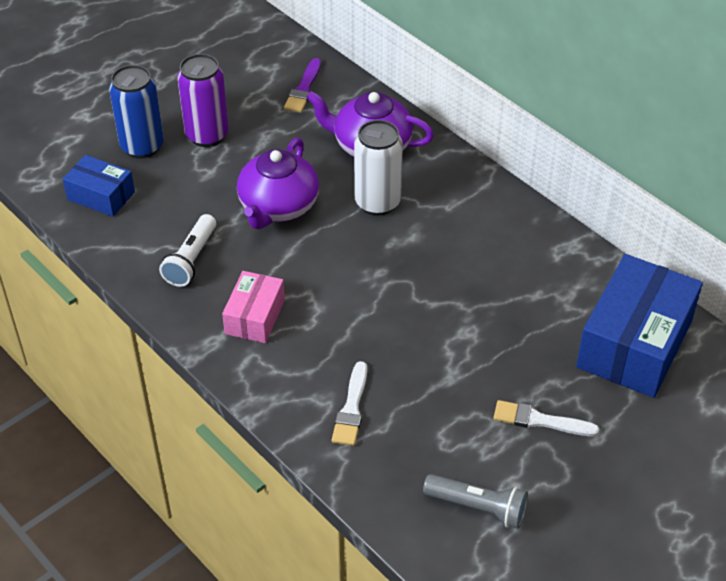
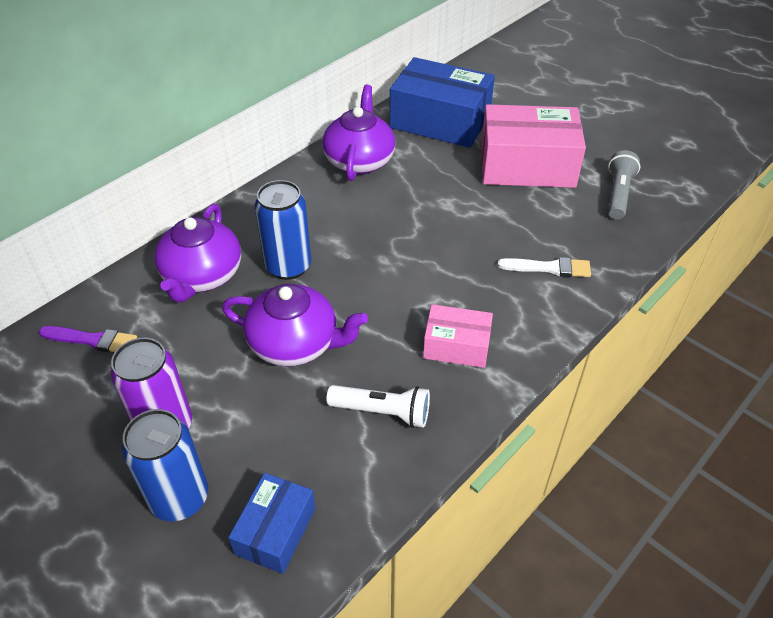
camera: 95 degrees left, 0 degrees up
white can [354,120,403,216] -> blue can [255,180,311,280]
white brush [493,400,599,436] -> pink box [481,104,586,188]
none -> purple teapot [322,85,395,181]

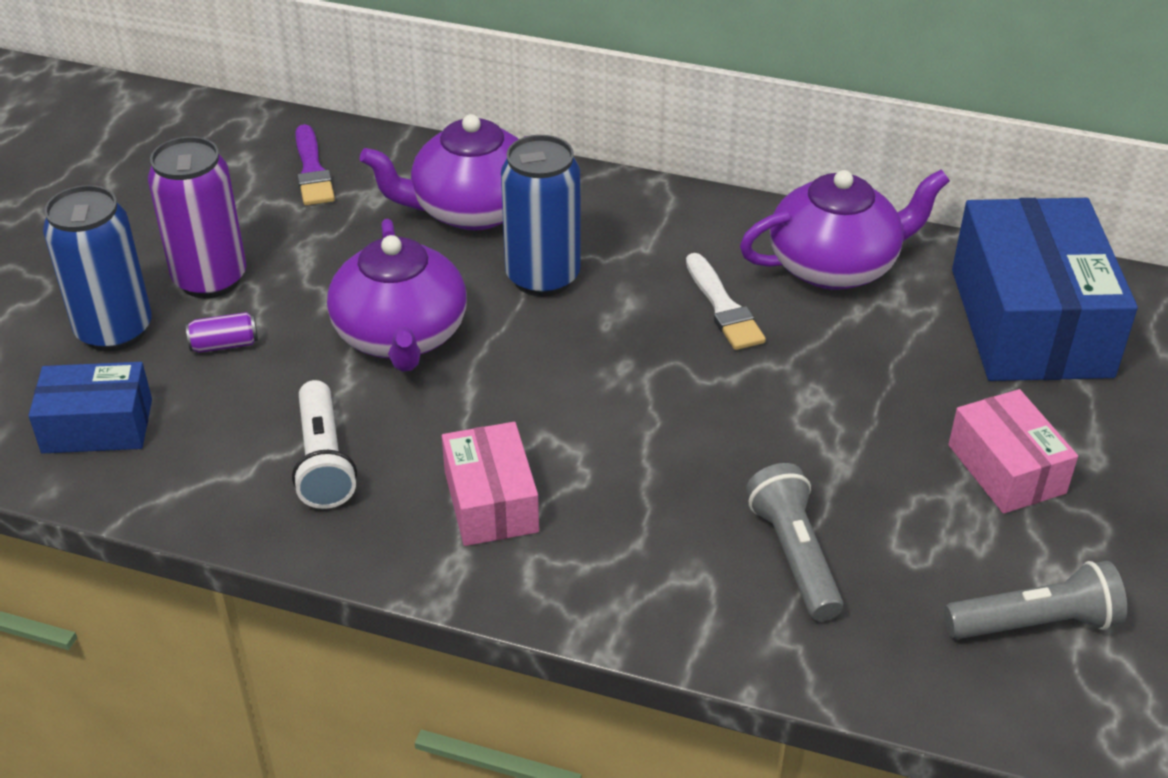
camera: 65 degrees right, 5 degrees down
pink box [481,104,586,188] -> pink box [948,389,1078,514], size x0.54
white brush [498,257,591,277] -> white brush moved to [686,253,766,350]
none -> purple can [186,312,258,353]
none -> grey flashlight [746,463,843,621]

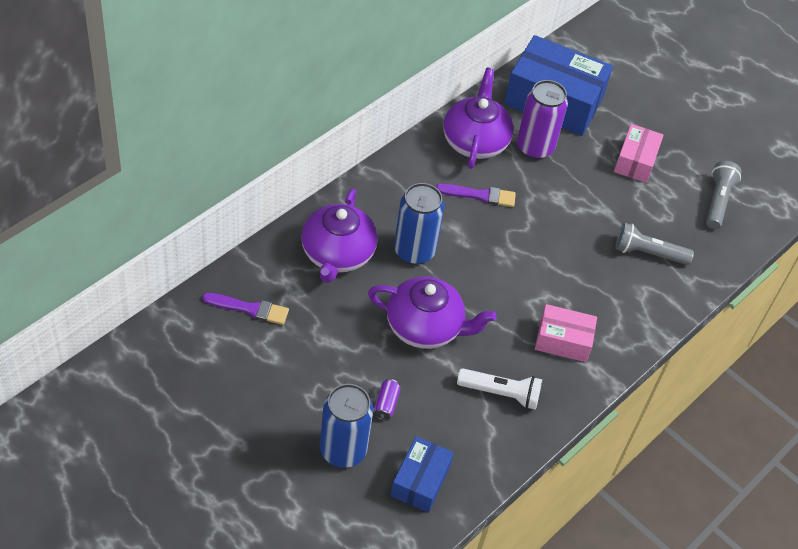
camera: 70 degrees left, 10 degrees up
purple can [148,136,246,298] -> purple can moved to [517,80,568,160]
white brush [686,253,766,350] -> purple brush [436,184,516,207]
pink box [948,389,1078,514] -> pink box turned 75 degrees counterclockwise [614,124,664,183]

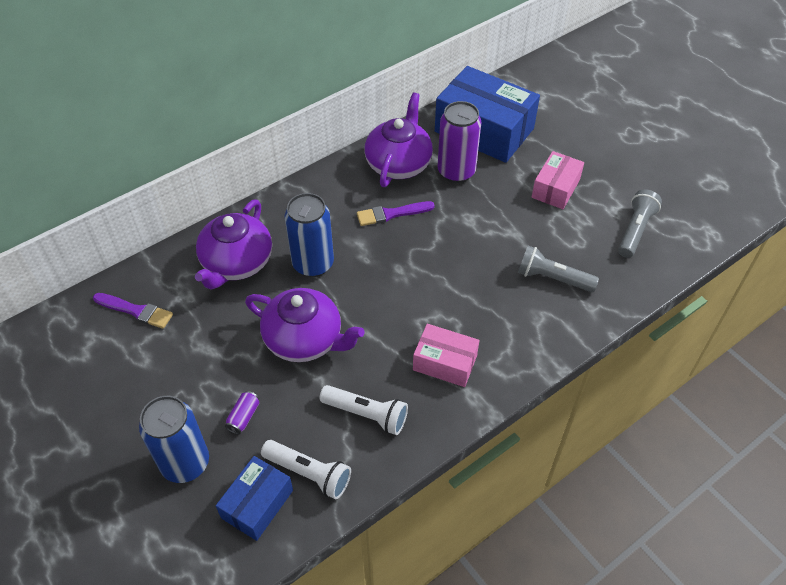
camera: 15 degrees right, 0 degrees up
purple brush [436,184,516,207] -> purple brush turned 150 degrees clockwise [357,201,435,226]
none -> white flashlight [261,440,351,500]

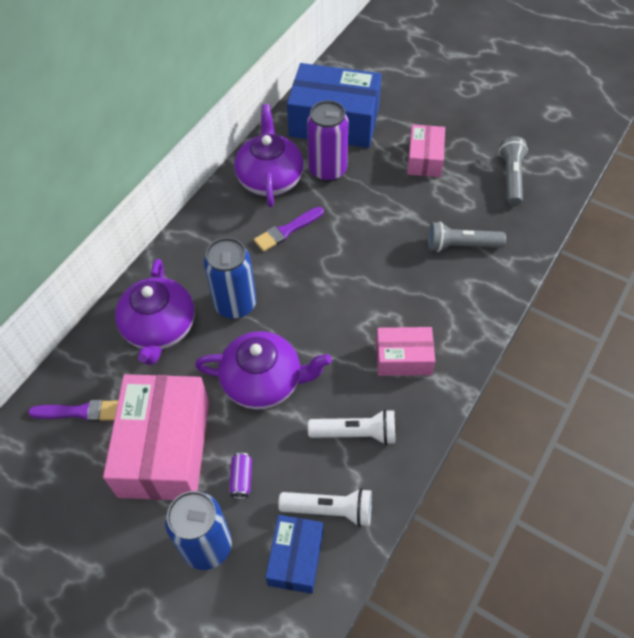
camera: 20 degrees left, 5 degrees up
none -> pink box [103,374,209,500]

